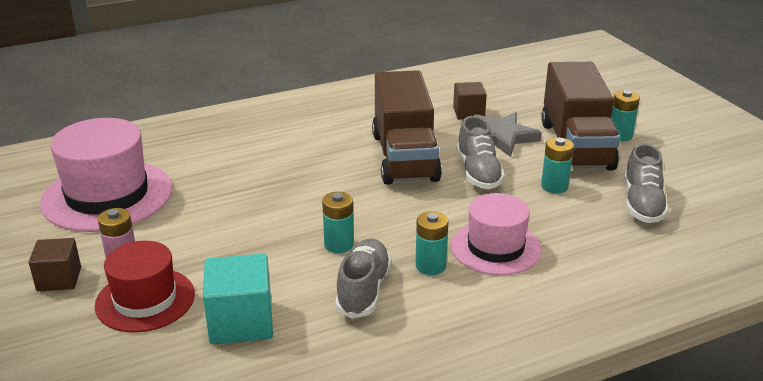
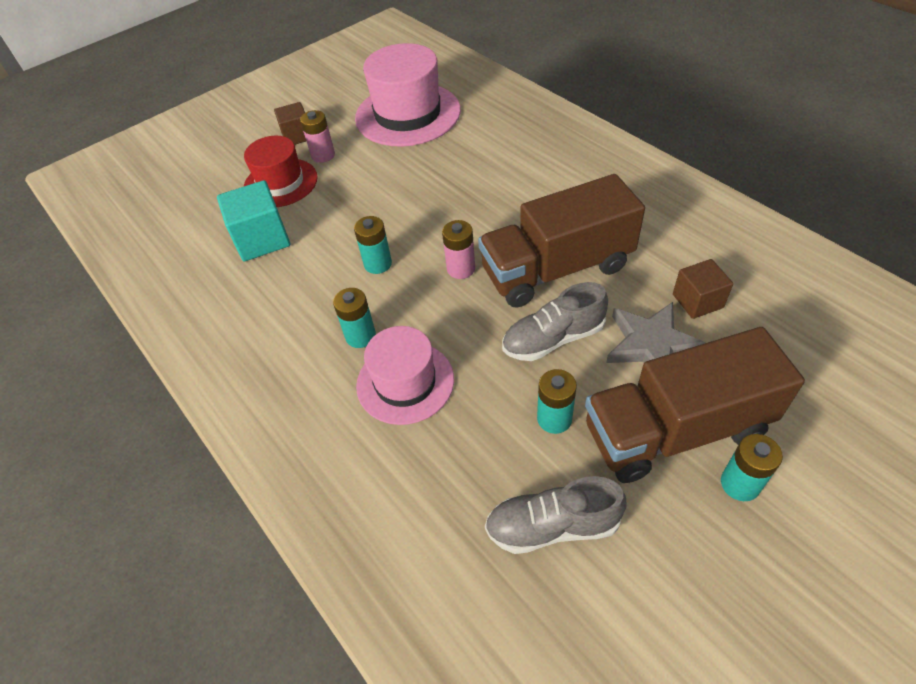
camera: 80 degrees right, 20 degrees up
grey shoe [335,238,391,319] -> none
none -> pink battery [442,220,475,279]

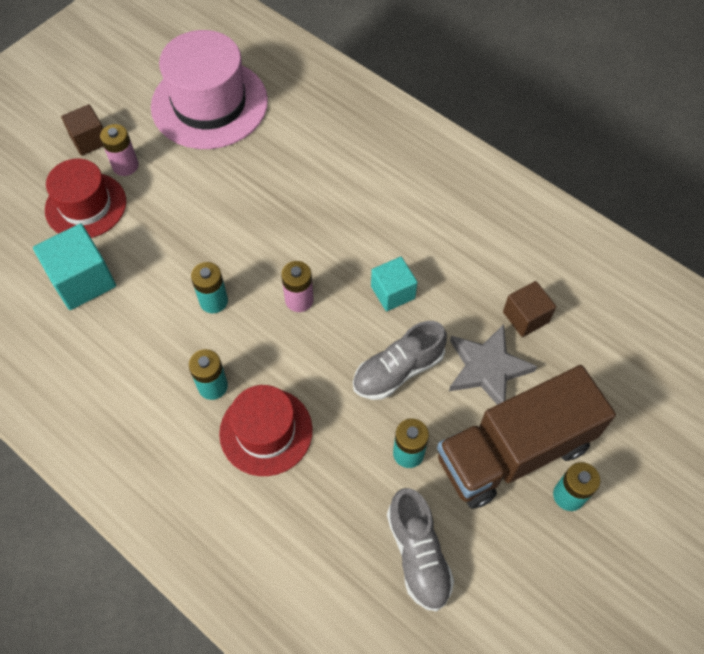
camera: 15 degrees left, 10 degrees up
pink hat [356,326,454,425] -> red hat [219,385,313,476]
brown truck [478,174,645,308] -> turquoise cube [371,257,418,311]
grey shoe [485,476,627,554] -> grey shoe turned 90 degrees counterclockwise [387,488,454,611]

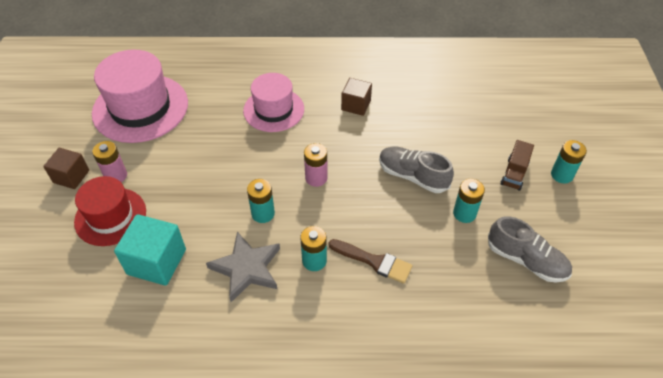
camera: 40 degrees left, 10 degrees down
red hat [219,385,313,476] -> brown brush [328,239,413,284]
grey shoe [353,321,447,400] -> grey shoe turned 105 degrees clockwise [379,146,454,193]
turquoise cube [371,257,418,311] -> none
brown truck [437,365,616,509] -> brown truck [500,140,534,191], size x0.42
grey star [449,324,538,405] -> grey star moved to [206,232,280,302]
brown cube [503,281,556,337] -> brown cube moved to [341,78,372,116]
none -> pink hat [243,73,304,132]

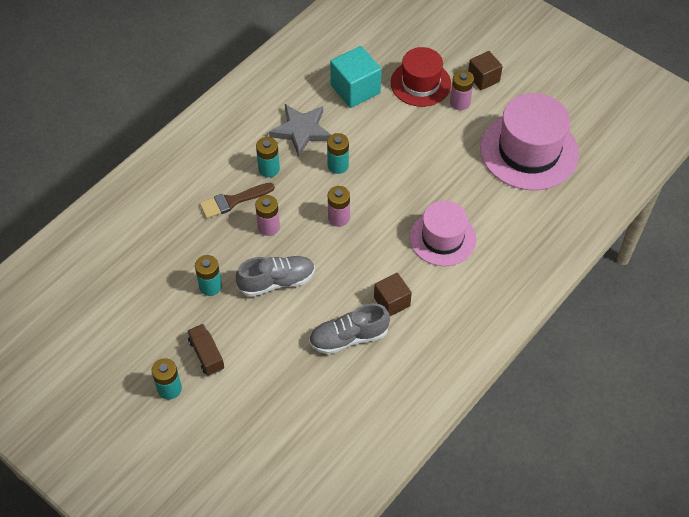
camera: 130 degrees right, 5 degrees up
grey shoe [488,216,572,282] -> grey shoe moved to [309,303,390,354]
none -> pink battery [255,195,280,236]

